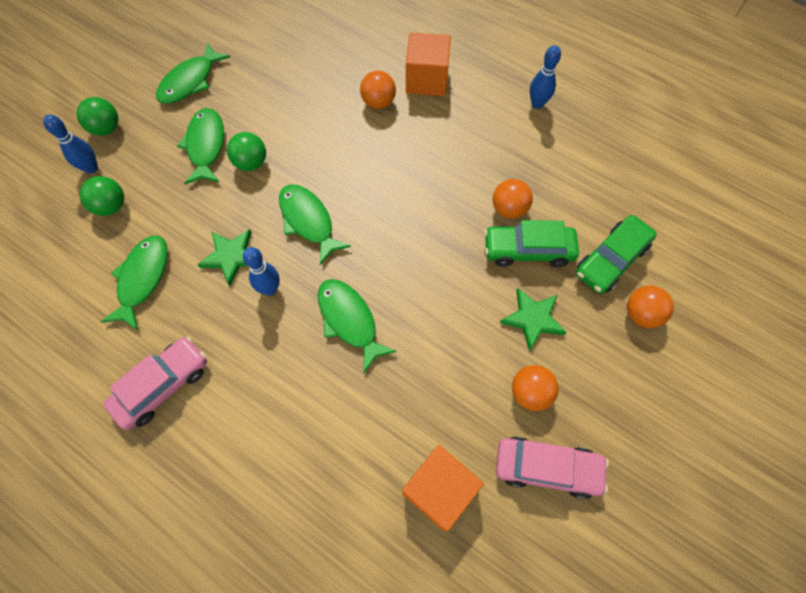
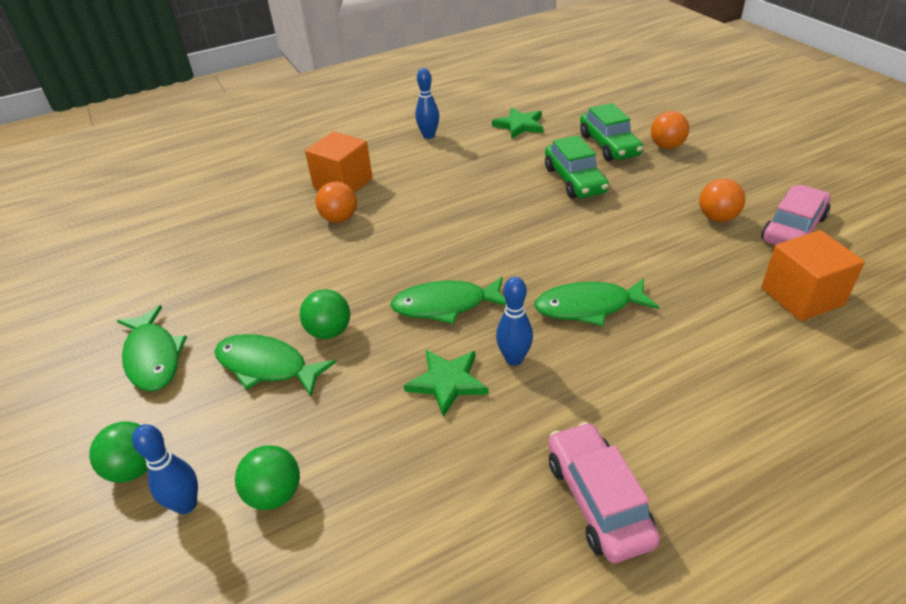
camera: 60 degrees left, 25 degrees down
green fish [101,235,168,330] -> none
green car [484,220,579,267] -> green car turned 45 degrees counterclockwise [545,135,609,199]
orange ball [493,179,533,219] -> none
green star [500,288,567,351] -> green star moved to [492,108,544,139]

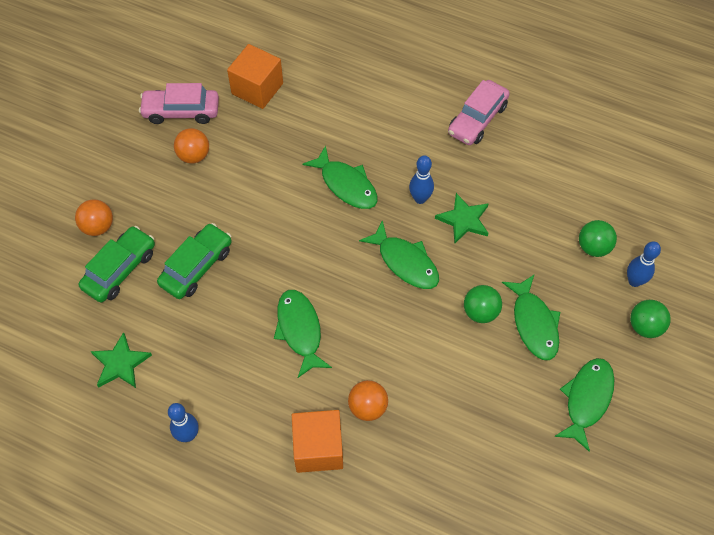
camera: 130 degrees left, 20 degrees up
none -> green fish [274,290,332,378]

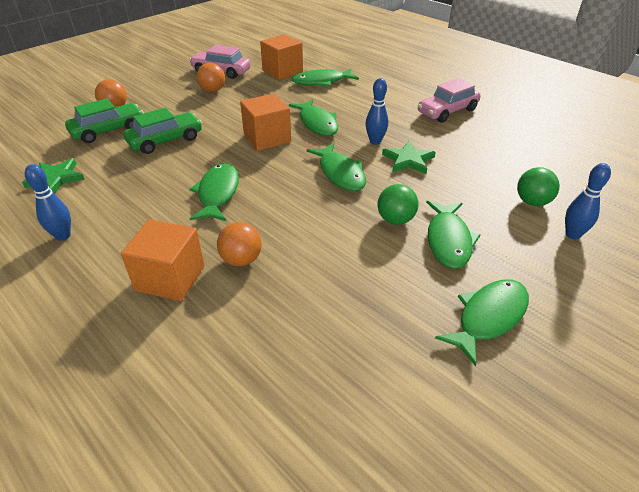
camera: 20 degrees right, 20 degrees down
green ball [630,300,671,338] -> none
none -> orange cube [240,93,291,151]
none -> green fish [292,68,359,86]

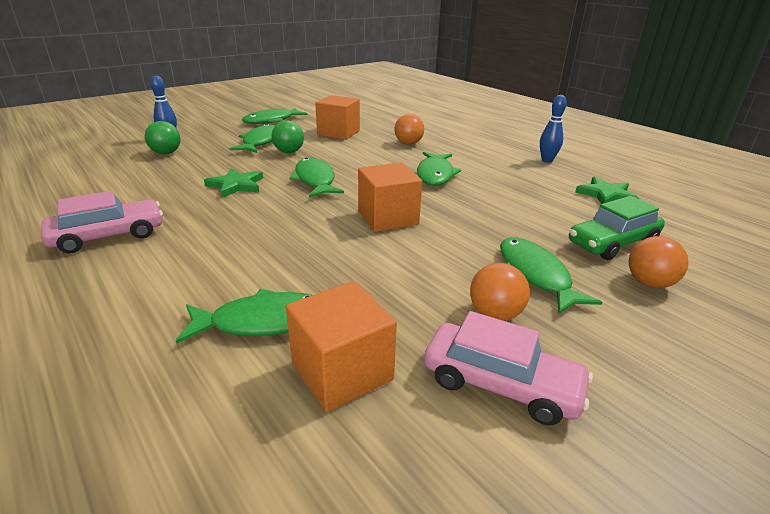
camera: 175 degrees left, 10 degrees down
orange cube [121,219,204,301] -> orange cube moved to [315,95,360,140]
green car [124,108,202,154] -> none
green fish [289,99,338,136] -> green fish moved to [500,237,602,314]
blue bowling pin [365,78,388,145] -> none

